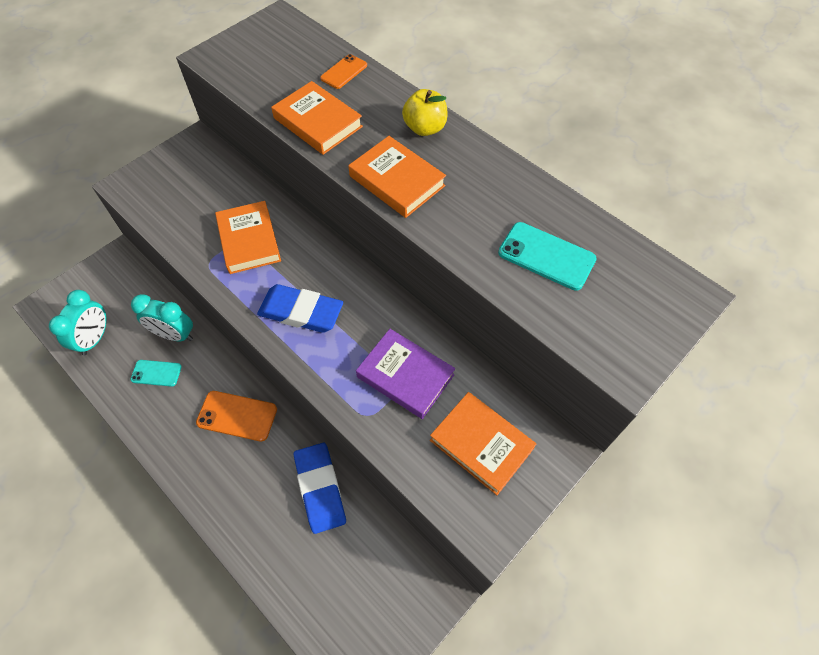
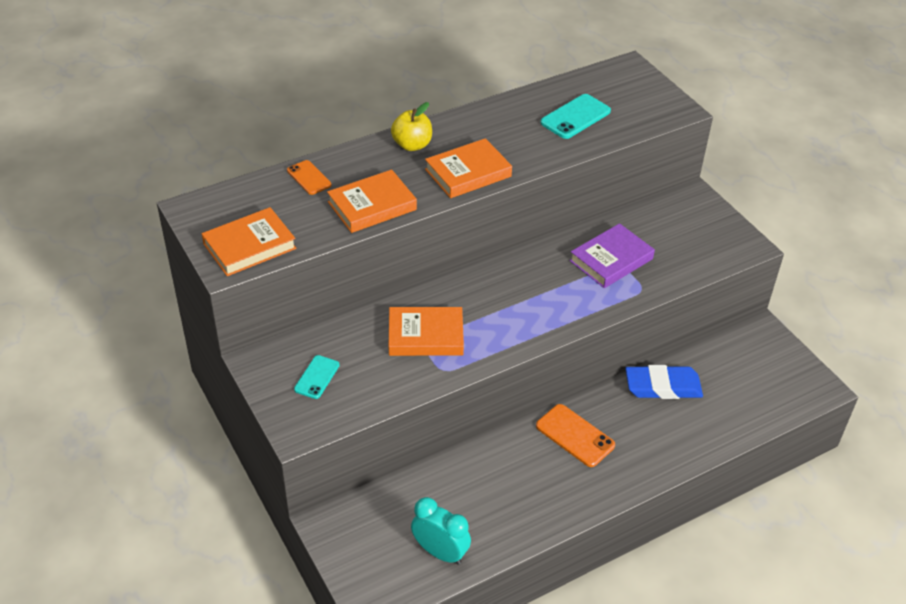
camera: 75 degrees left, 15 degrees down
turquoise phone [130,360,182,387] -> turquoise phone moved to [294,355,340,399]
turquoise clock [131,294,193,341] -> none
orange phone [196,391,277,442] -> orange phone turned 75 degrees counterclockwise [536,404,615,467]
blue eraser [257,284,343,333] -> none
orange book [430,392,536,495] -> orange book moved to [202,207,296,276]

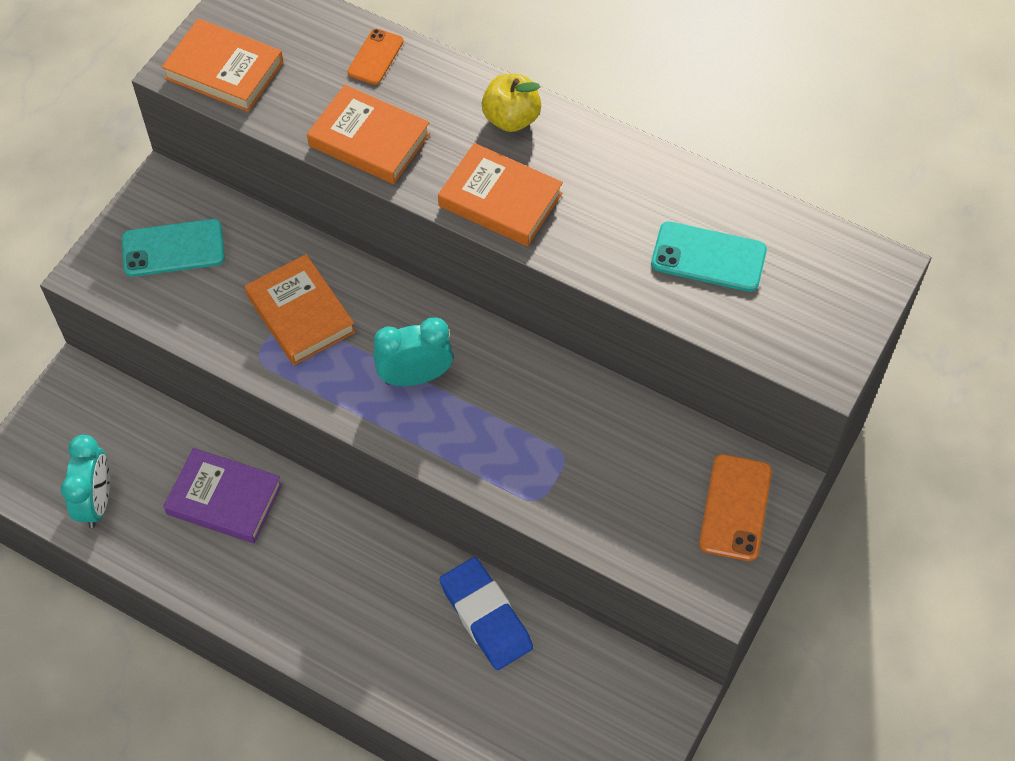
camera: 60 degrees right, 15 degrees up
turquoise phone [294,355,340,399] -> turquoise phone [122,219,225,277], size x1.55
orange phone [536,404,615,467] -> orange phone moved to [699,454,772,561]
purple book [570,223,655,288] -> purple book moved to [163,448,282,544]
none -> turquoise clock [373,318,453,386]

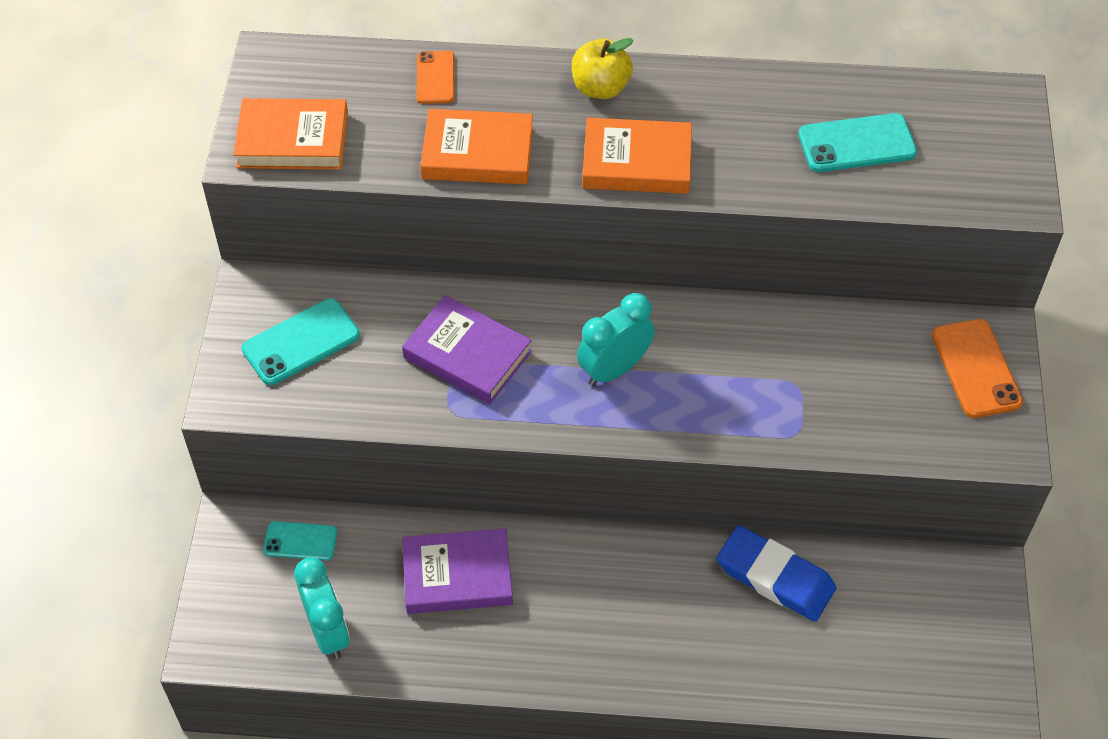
camera: 25 degrees left, 5 degrees down
orange book [245,254,356,365] -> purple book [402,295,532,404]
none -> turquoise phone [263,521,337,560]

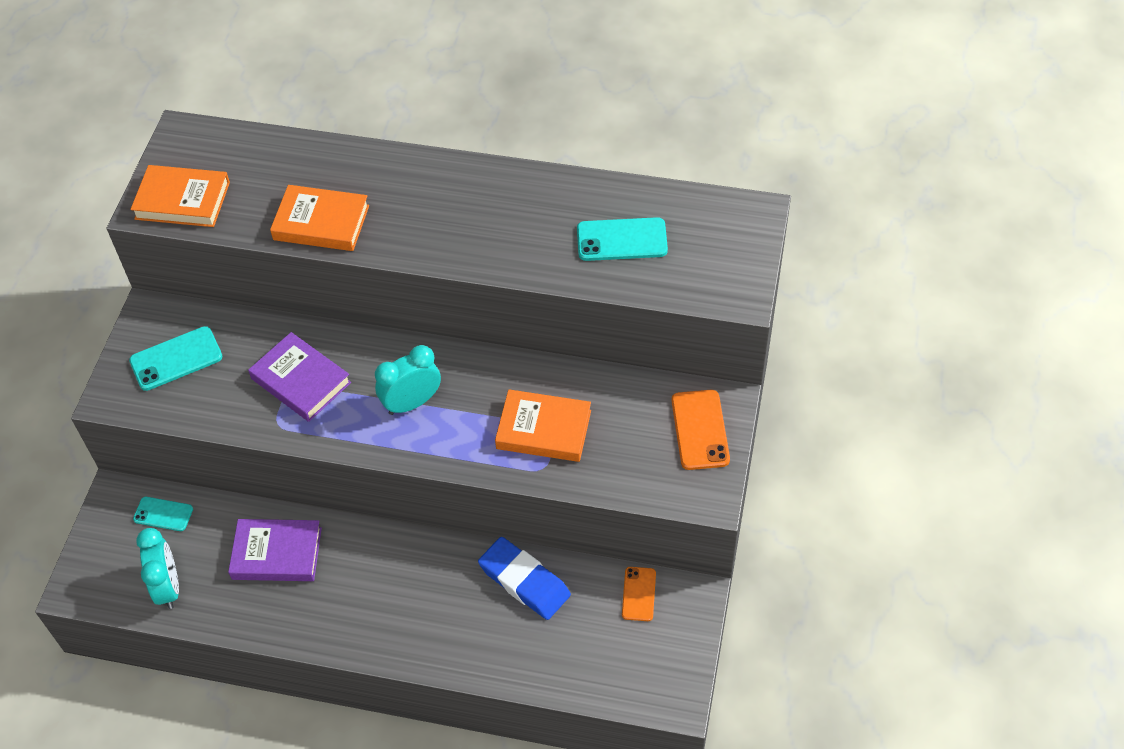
camera: 10 degrees right, 0 degrees up
orange phone [417,51,455,104] -> orange phone moved to [622,567,656,621]
yellow apple [572,38,634,99] -> none
orange book [582,118,692,194] -> orange book moved to [495,389,591,462]

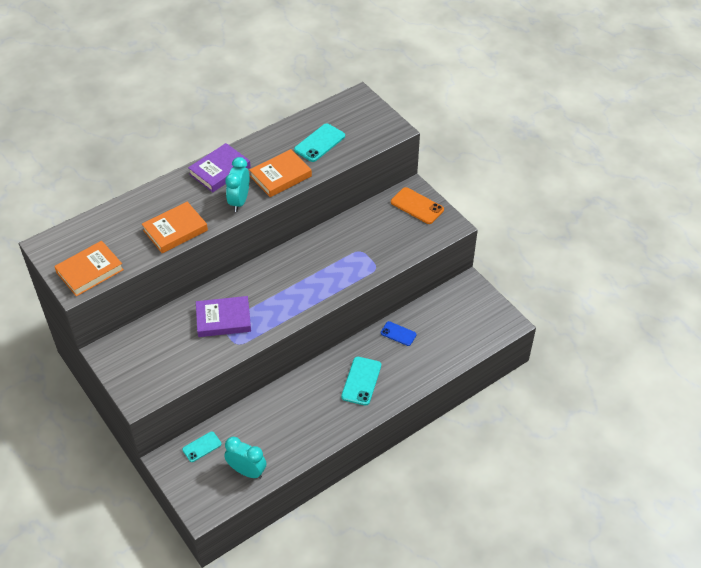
camera: 50 degrees left, 5 degrees down
turquoise phone [129,326,223,391] -> turquoise phone moved to [341,357,381,405]
purple book [228,519,322,581] -> purple book moved to [188,143,251,192]
turquoise clock [375,345,441,415] -> turquoise clock moved to [225,157,249,212]
blue eraser [478,537,571,620] -> blue phone [381,321,417,346]
orange book [495,389,591,462] -> orange book moved to [249,149,312,197]
orange phone [622,567,656,621] -> none

